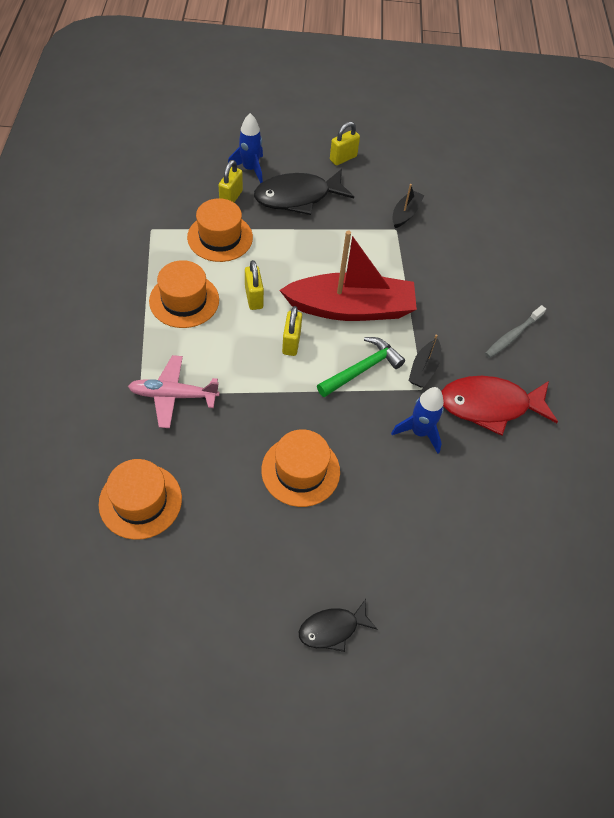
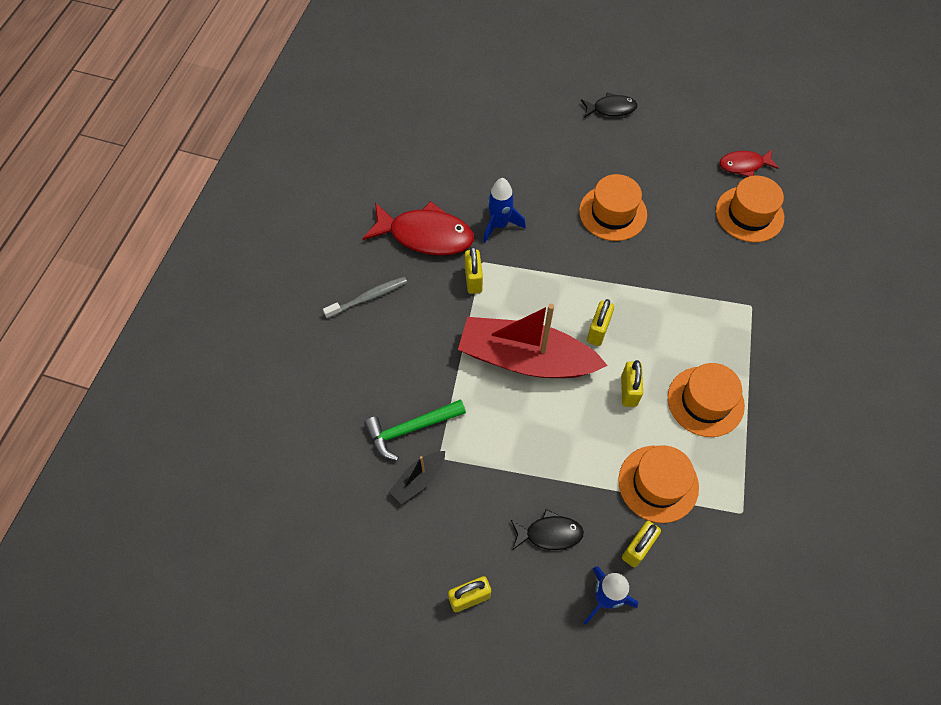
camera: 160 degrees left, 5 degrees up
pink plane [128,355,220,428] -> none
black fish [254,169,354,215] -> black fish [511,509,584,550], size x0.56
green hammer [317,337,405,397] -> green hammer moved to [364,399,466,461]
black boat [408,335,441,387] -> yellow padlock [465,246,483,294]
none -> red fish [720,149,779,177]

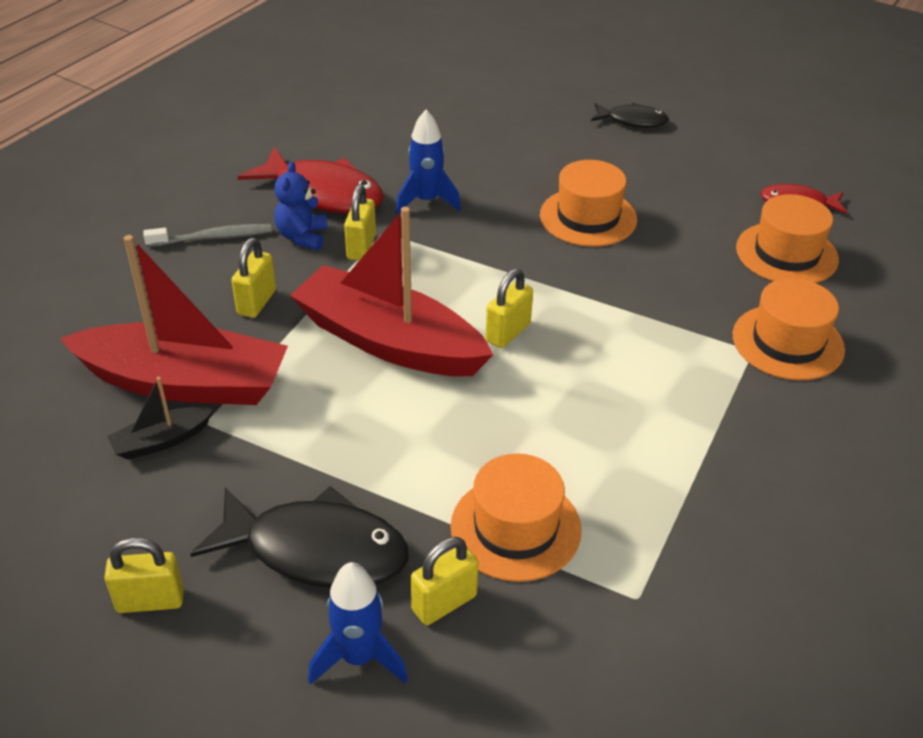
camera: 15 degrees right, 20 degrees down
green hammer [364,399,466,461] -> red boat [59,235,288,405]
black fish [511,509,584,550] -> black fish [190,487,409,588], size x1.79
yellow padlock [621,360,643,407] -> yellow padlock moved to [231,238,276,318]
orange hat [668,363,745,437] -> orange hat moved to [733,278,845,380]
none -> blue teddy bear [274,162,328,250]

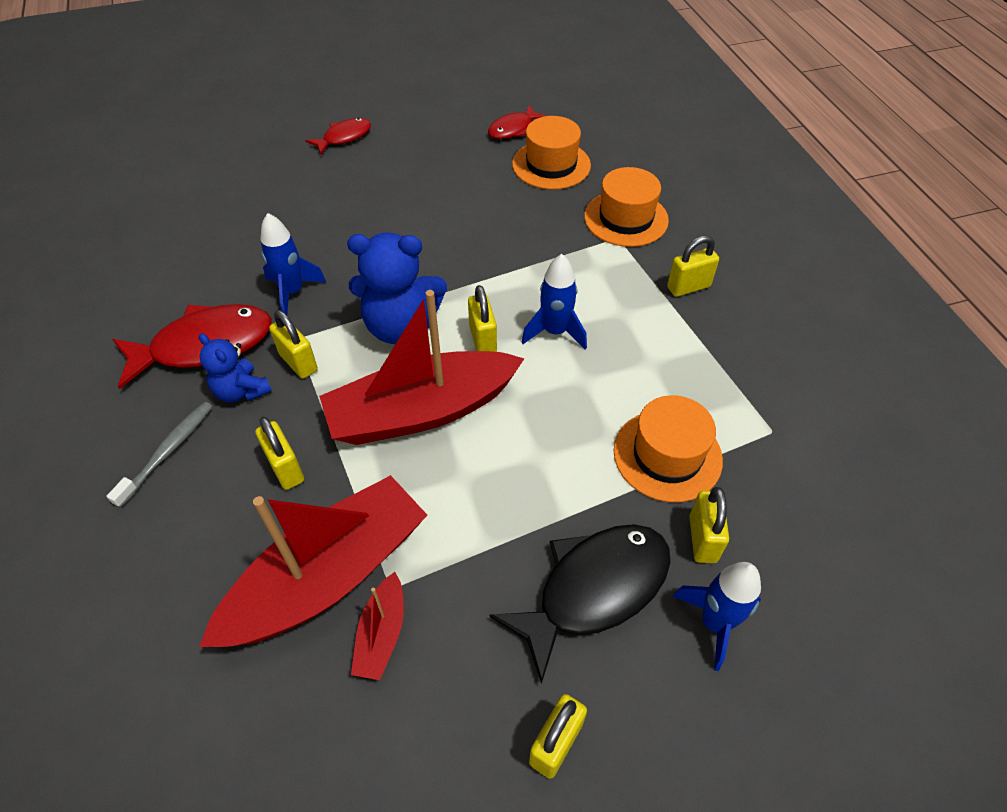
camera: 50 degrees left, 10 degrees up
black boat [107,377,214,460] -> red boat [351,572,404,680]
orange hat [540,160,637,247] -> none
black fish [591,102,669,128] -> red fish [305,118,371,155]
none -> blue teddy bear [347,232,447,344]
none -> blue rocket [522,254,587,349]
none -> yellow padlock [667,236,719,297]

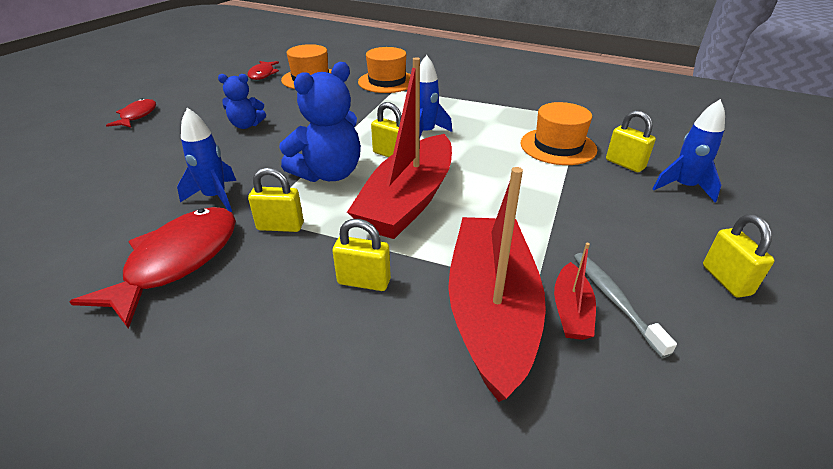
camera: 45 degrees left, 15 degrees down
grey toothbrush [106,402,213,508] -> grey toothbrush moved to [574,253,677,358]
blue teddy bear [199,333,272,402] -> blue teddy bear moved to [218,74,266,129]
red boat [351,572,404,680] -> red boat turned 45 degrees clockwise [554,243,596,340]
black fish [489,524,671,684] -> none
yellow padlock [667,236,719,297] -> none

